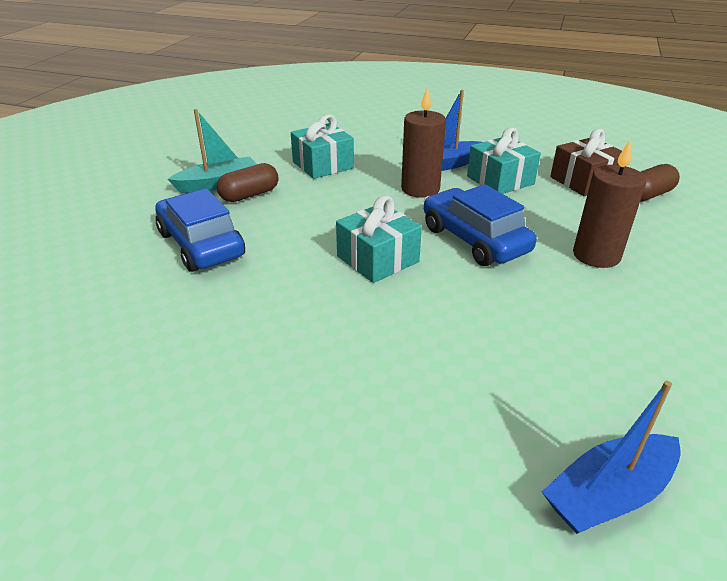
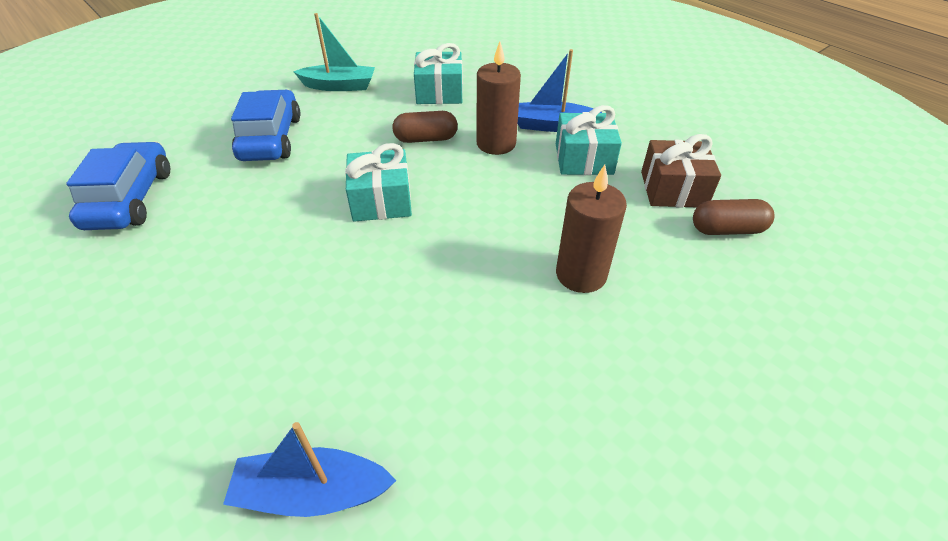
camera: 30 degrees right, 10 degrees up
brown capsule [217,163,278,202] -> brown capsule moved to [392,111,458,143]
blue car [424,184,537,266] -> blue car moved to [66,141,170,230]

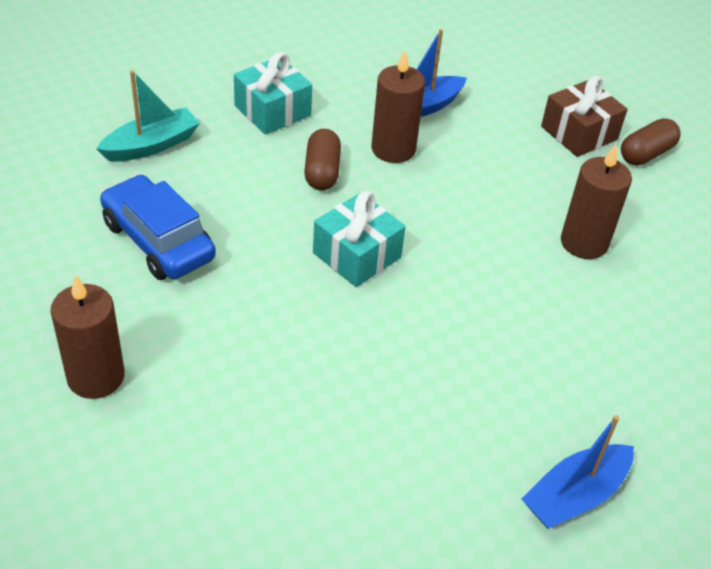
camera: 40 degrees left, 0 degrees up
blue car [66,141,170,230] -> brown candle [50,275,125,399]
brown capsule [392,111,458,143] -> brown capsule turned 45 degrees counterclockwise [304,129,341,190]
turquoise gift [556,105,622,175] -> none

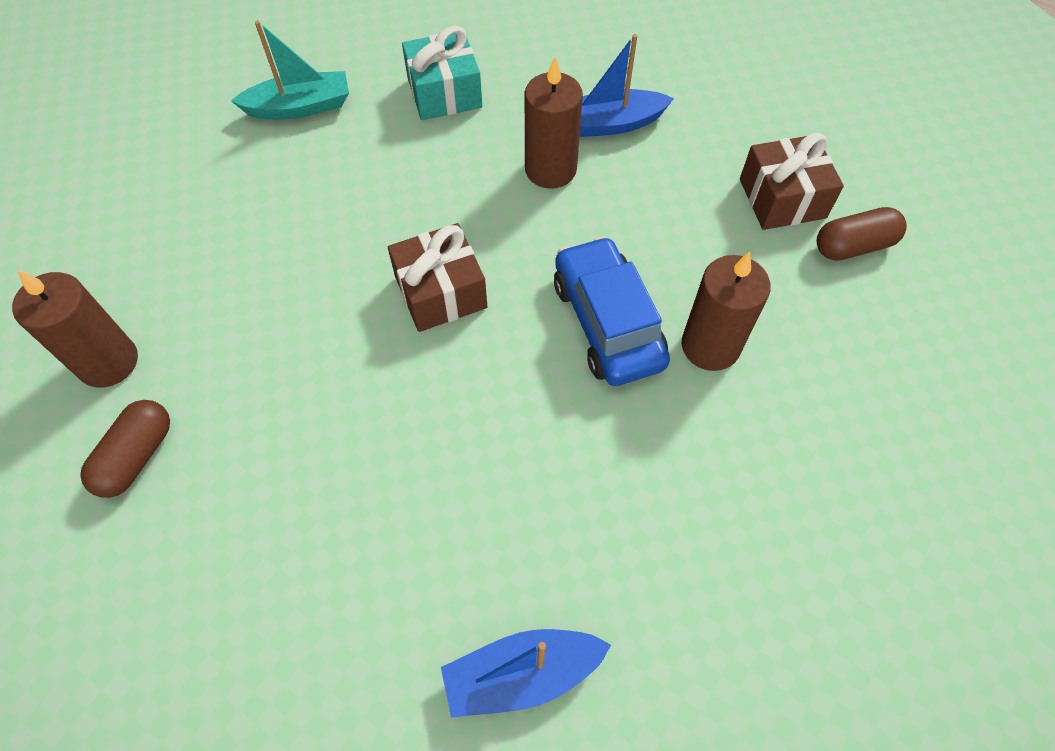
camera: 25 degrees right, 15 degrees up
blue car [100,174,216,280] -> blue car moved to [554,236,670,386]
brown capsule [304,129,341,190] -> brown capsule moved to [80,400,170,498]
turquoise gift [313,191,406,287] -> brown gift [388,223,487,332]

